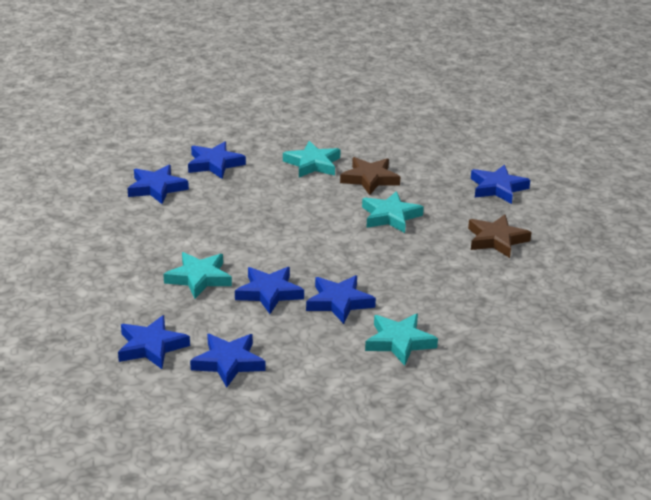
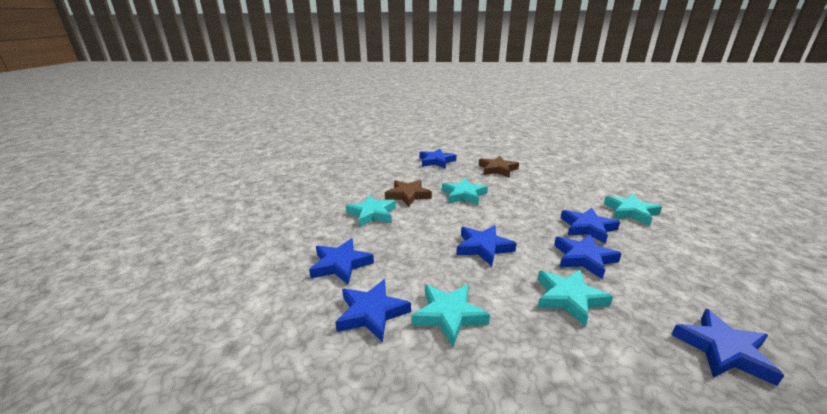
camera: 75 degrees left, 5 degrees down
blue star [190,334,265,388] -> blue star moved to [456,225,517,266]
none -> turquoise star [411,284,490,346]

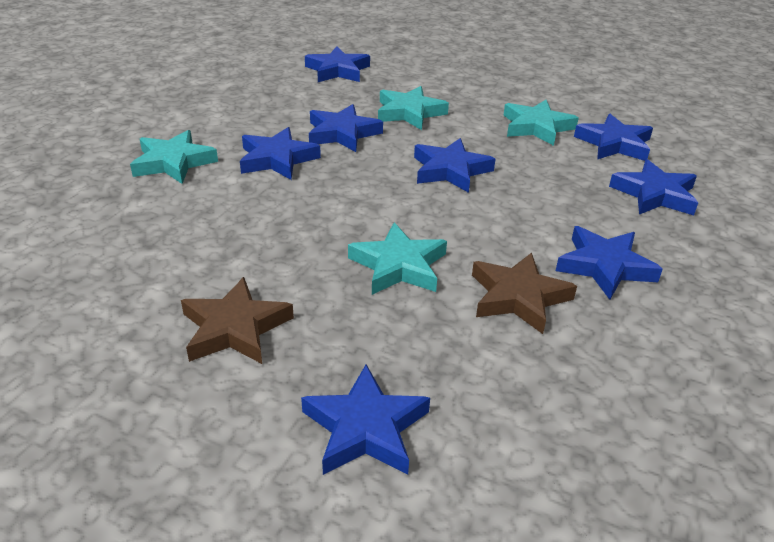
camera: 160 degrees left, 10 degrees up
turquoise star [346,195,396,227] -> blue star [556,226,663,300]

